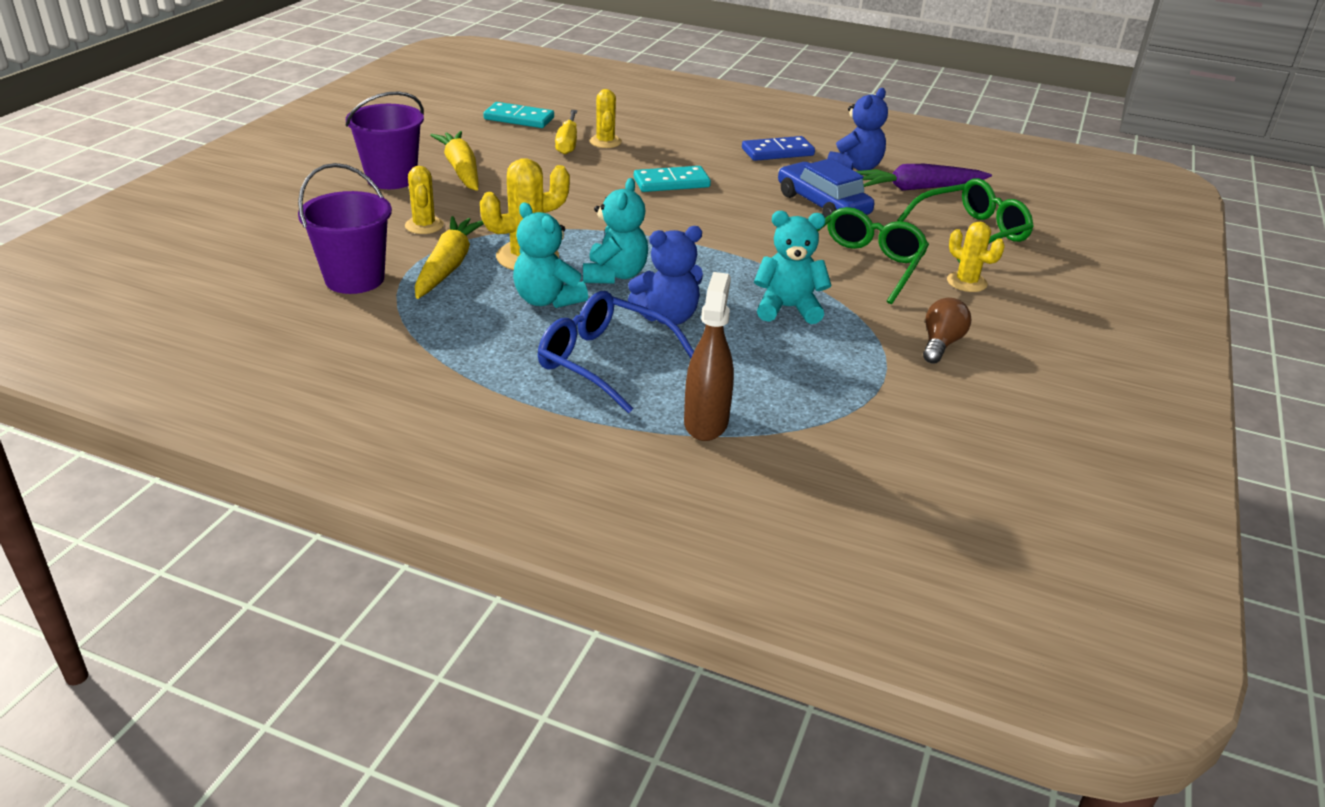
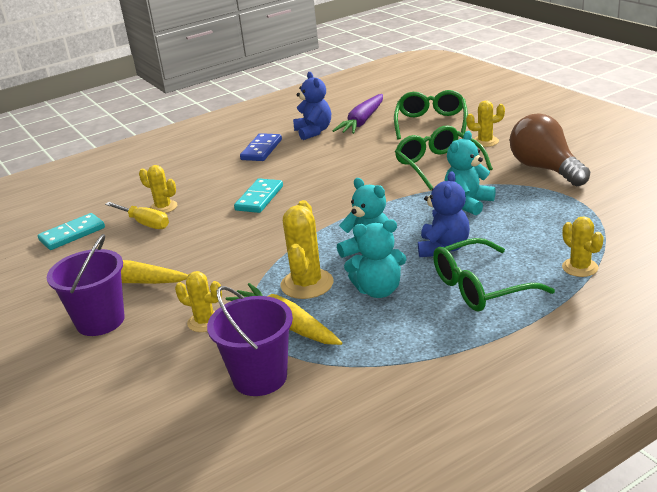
camera: 50 degrees left, 5 degrees down
blue glasses [538,291,694,413] -> green glasses [433,238,555,311]
brown spray bottle [684,272,734,441] -> yellow cactus [562,216,604,277]
blue car [778,158,874,218] -> none
brown light bulb [923,298,971,364] -> brown light bulb [510,114,590,186], size x1.85

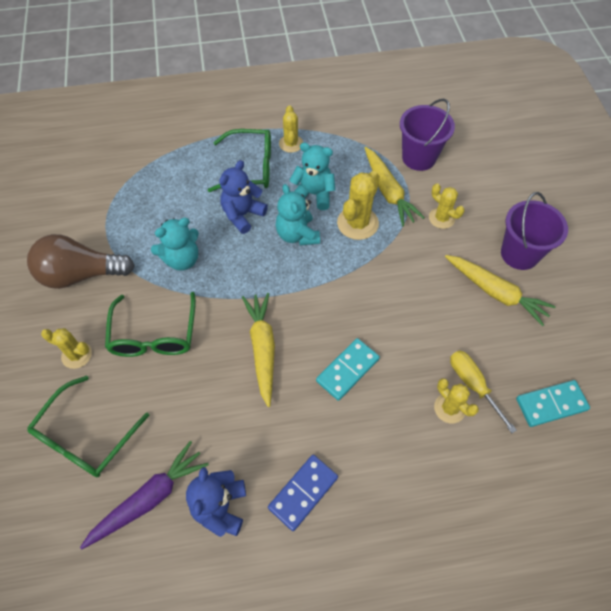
camera: 160 degrees left, 30 degrees up
brown light bulb [510,114,590,186] -> brown light bulb turned 90 degrees clockwise [27,234,135,289]
yellow cactus [562,216,604,277] -> yellow cactus moved to [279,105,303,153]
none -> yellow carrot [242,293,275,407]

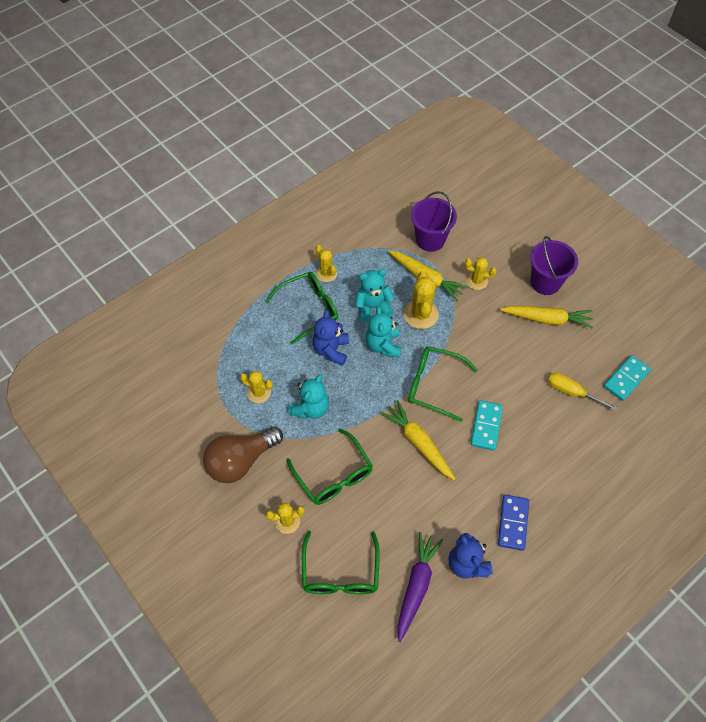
camera: 30 degrees left, 0 degrees up
turquoise teddy bear [275,184,320,246] -> turquoise teddy bear turned 45 degrees clockwise [366,306,401,358]
yellow cactus [434,378,479,423] -> yellow cactus moved to [240,371,273,403]
none -> green glasses [408,346,478,422]

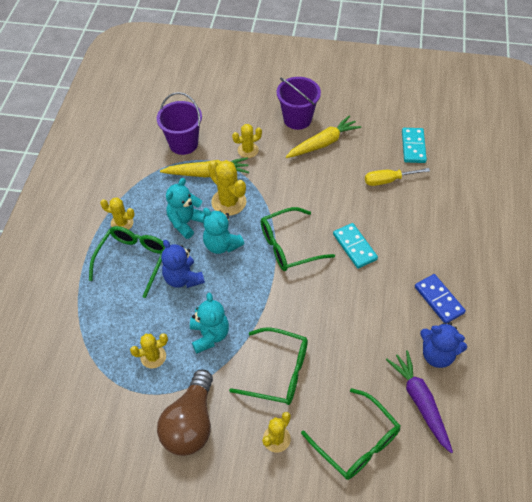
camera: 40 degrees left, 5 degrees down
yellow carrot [381,400,455,480] -> none

